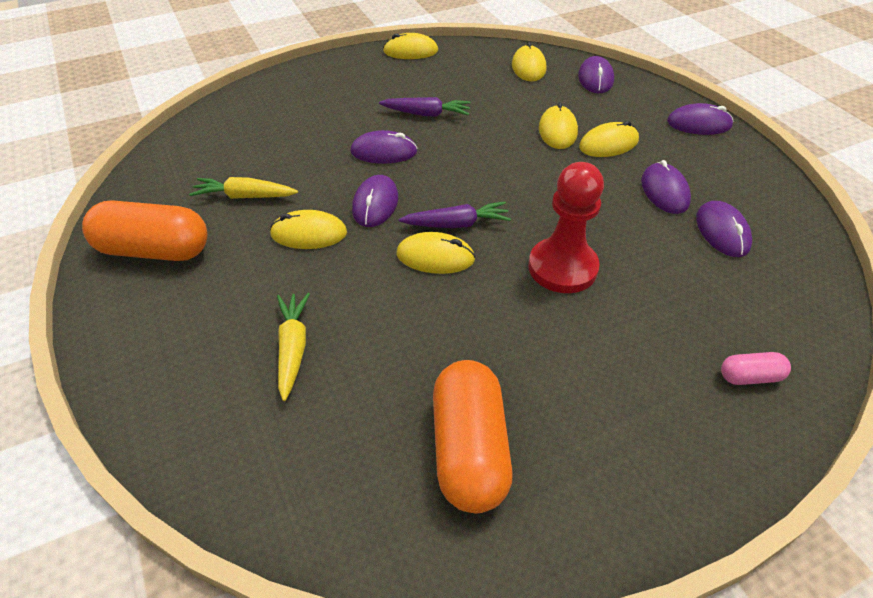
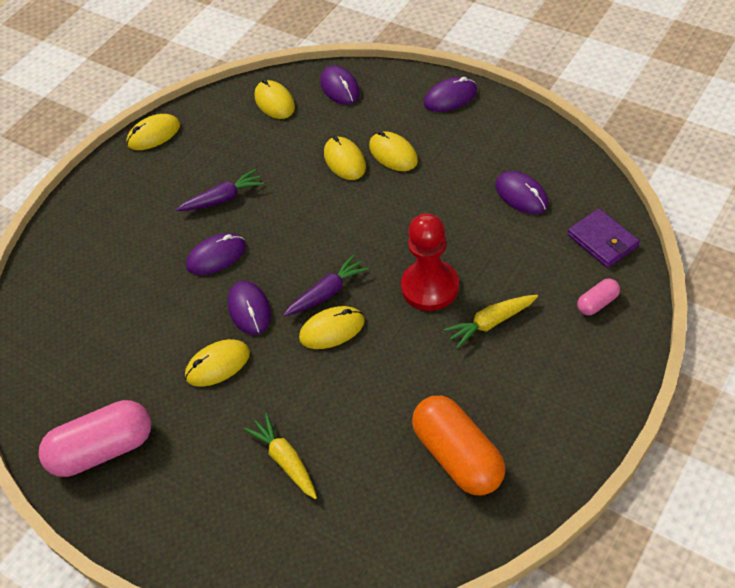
camera: 25 degrees left, 5 degrees up
orange capsule [82,200,207,261] -> pink capsule [39,400,151,477]
yellow carrot [189,177,298,199] -> yellow carrot moved to [444,295,538,349]
yellow mouse [579,121,639,157] -> yellow mouse turned 75 degrees counterclockwise [369,131,418,171]
purple mouse [641,160,691,214] -> none
none -> purple wallet [567,209,640,268]

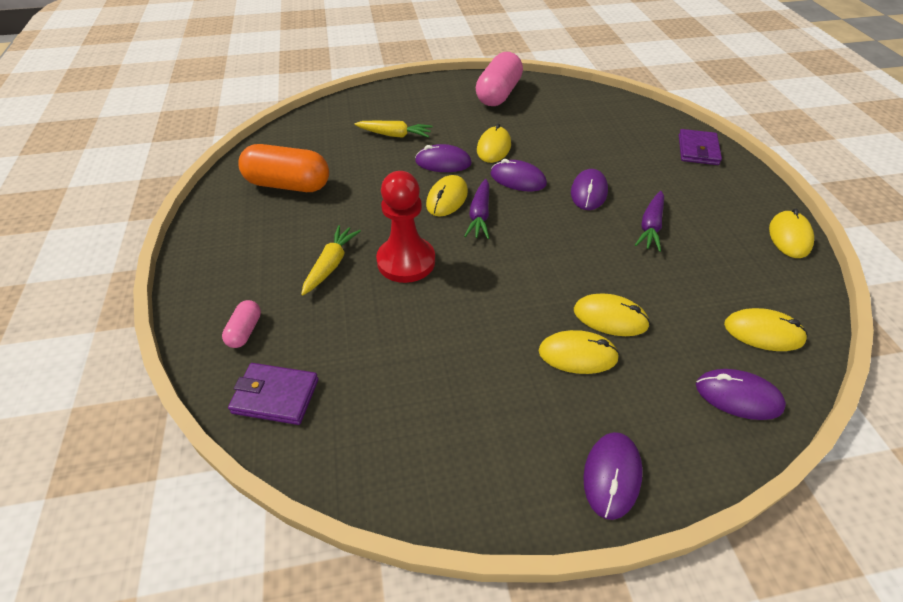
camera: 130 degrees right, 5 degrees down
purple mouse [495,171,549,214] -> purple mouse moved to [415,144,472,172]
none -> purple wallet [679,129,722,165]

